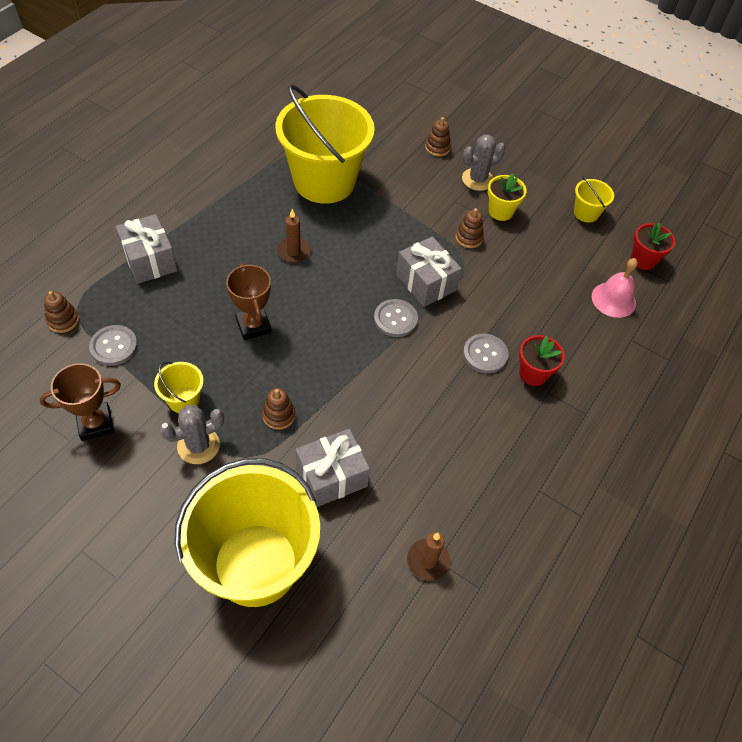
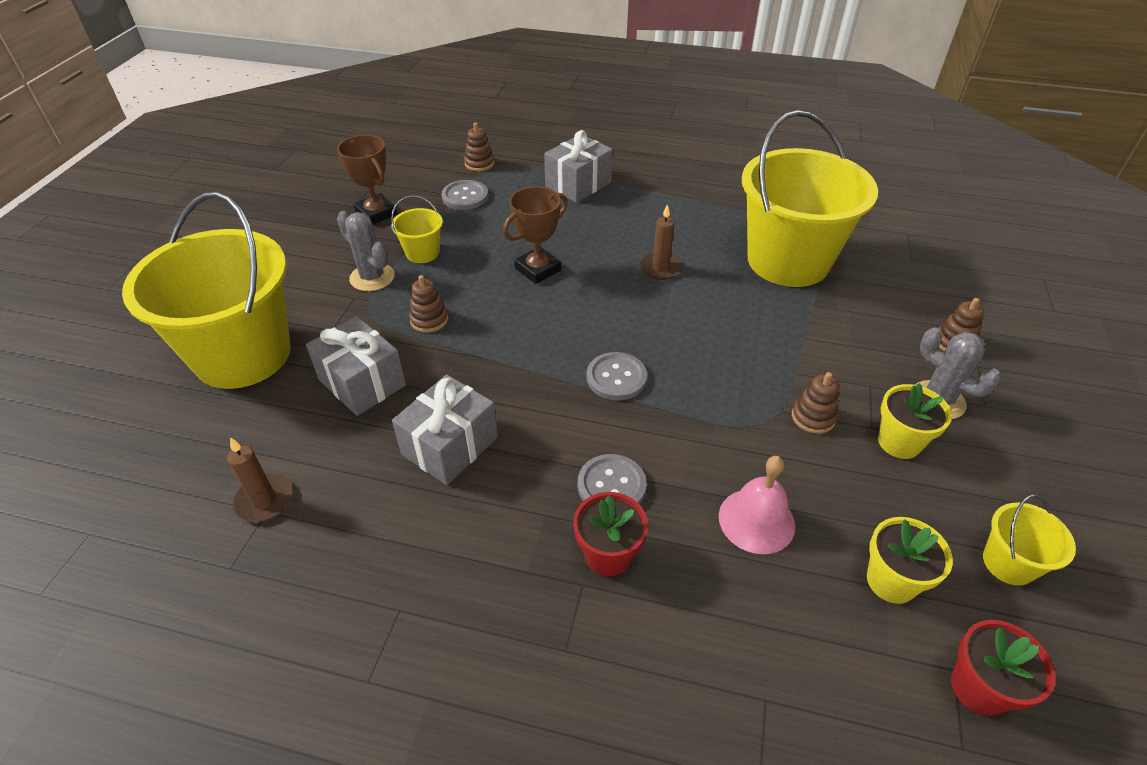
camera: 75 degrees right, 10 degrees down
grey gift [396,236,461,307] -> grey gift moved to [392,374,498,485]
pink bell [592,258,638,318] -> pink bell moved to [719,456,795,554]
none -> yellow flower pot [867,517,953,604]

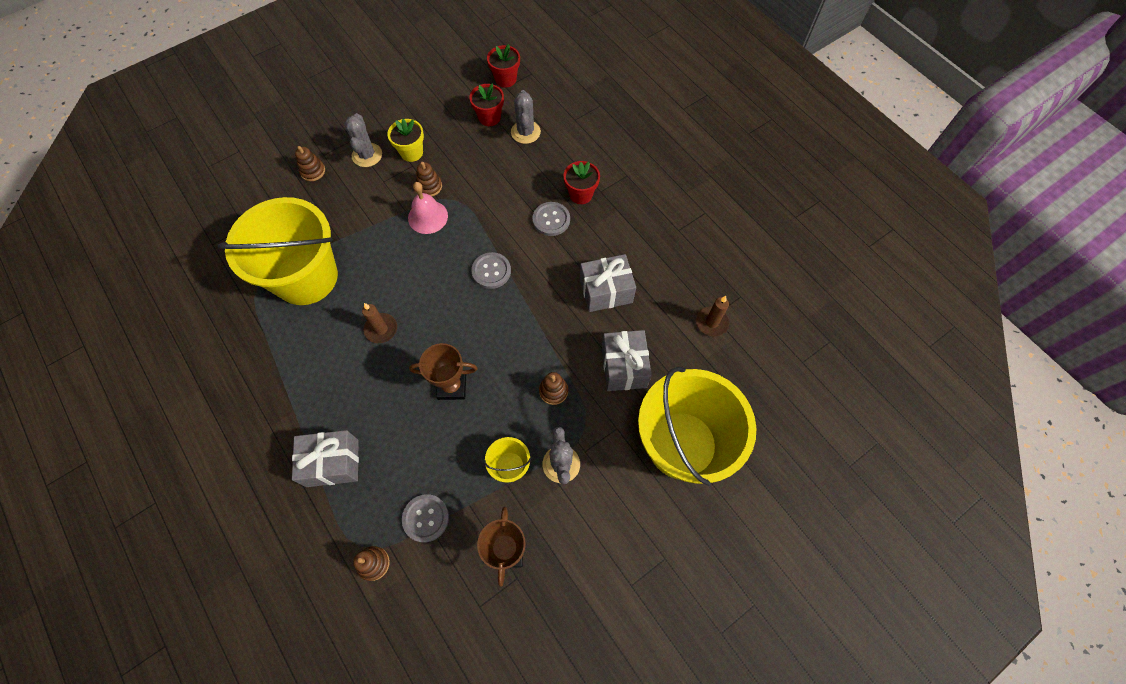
camera: 140 degrees left, 20 degrees up
pink bell [719,456,795,554] -> pink bell moved to [408,182,448,234]
yellow flower pot [867,517,953,604] -> red flower pot [469,83,504,126]
yellow bucket [983,494,1076,586] -> none
none -> grey cactus [511,90,541,144]

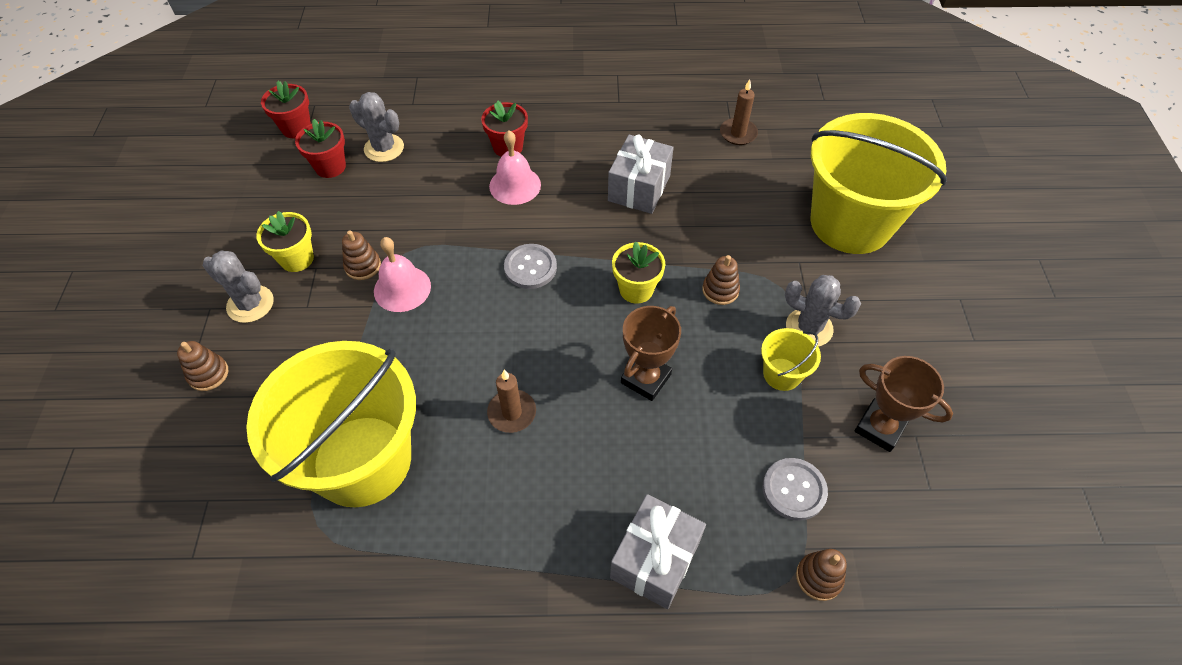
camera: 55 degrees left, 10 degrees down
grey button [532,202,570,236] -> pink bell [489,130,541,205]
grey gift [602,330,652,391] -> none
none -> yellow flower pot [612,242,665,304]

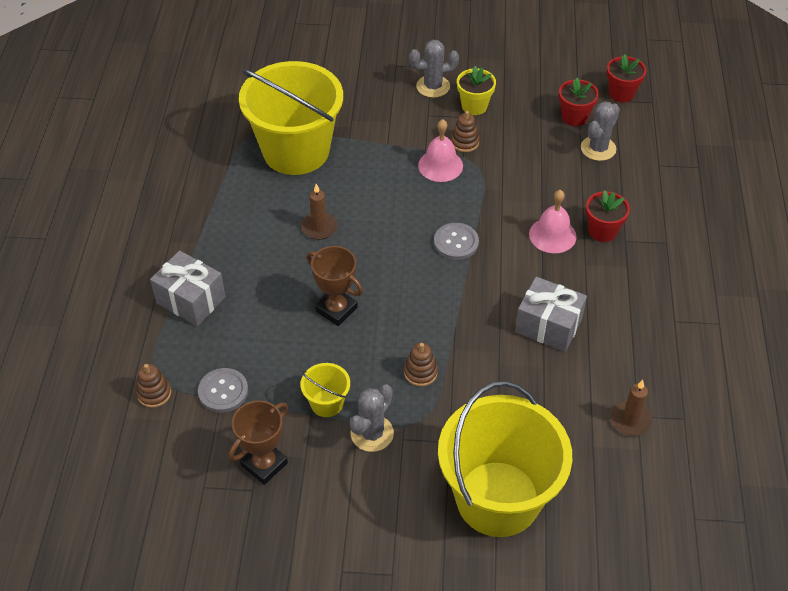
camera: 95 degrees right, 5 degrees down
brown stacking toy [177,341,228,391] -> none
grey cactus [203,251,274,323] -> grey cactus turned 45 degrees clockwise [409,40,459,98]
yellow flower pot [612,242,665,304] -> none

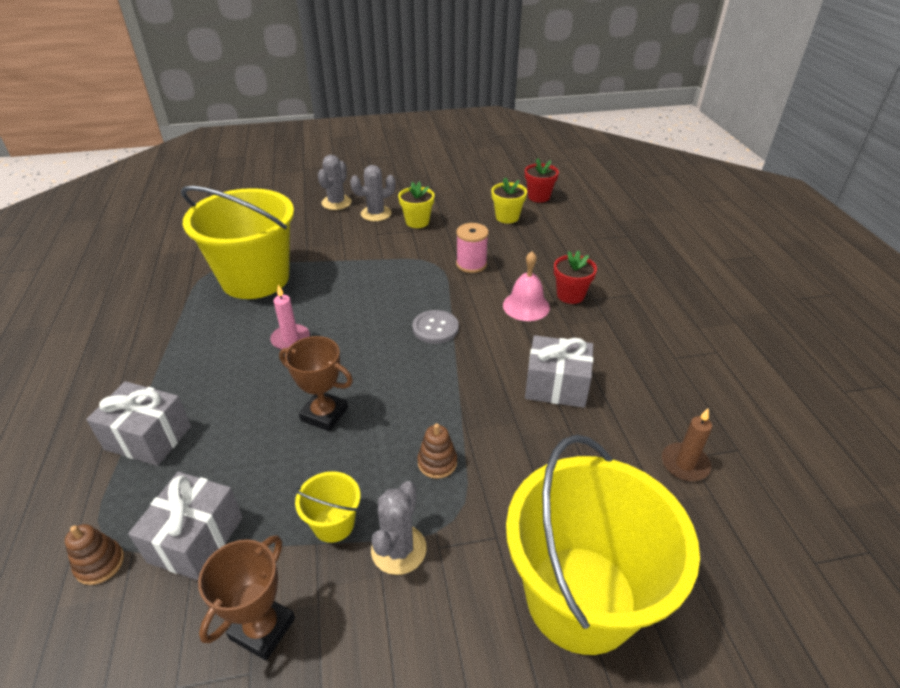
camera: 15 degrees left, 10 degrees down
grey button [198,368,248,413] -> grey gift [128,472,243,581]
brown candle [301,184,338,240] -> pink candle [270,285,310,350]
pink bell [418,119,463,182] -> none
brown stacking toy [451,111,480,152] -> none
red flower pot [559,77,599,126] -> yellow flower pot [491,177,527,224]
grey cactus [581,101,620,161] -> grey cactus moved to [318,155,352,210]
none -> pink spool [456,223,489,273]

